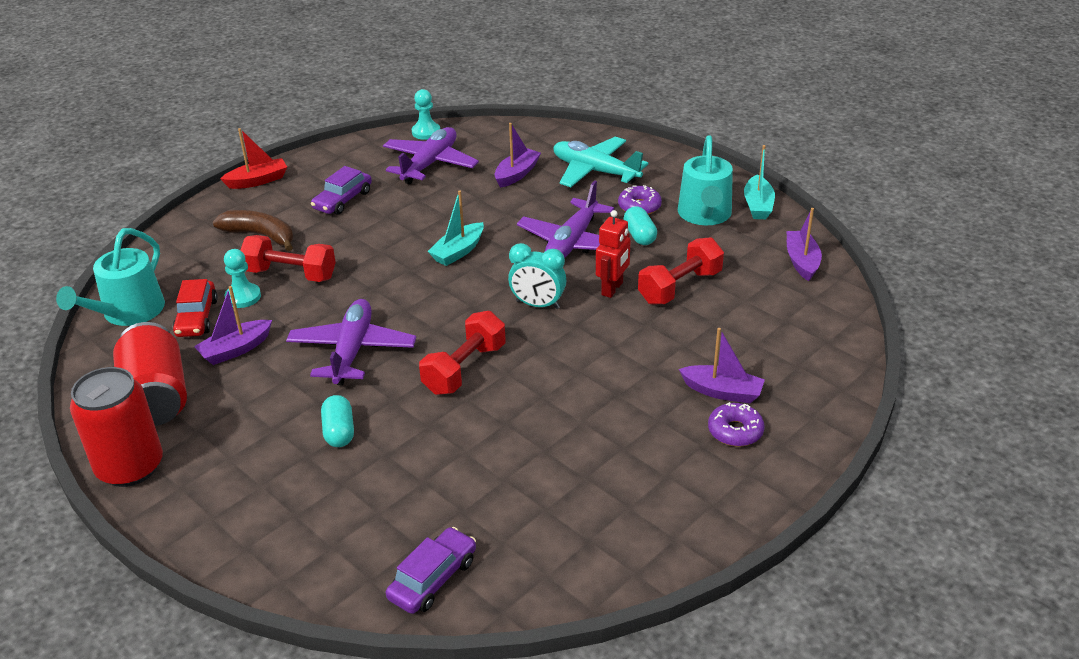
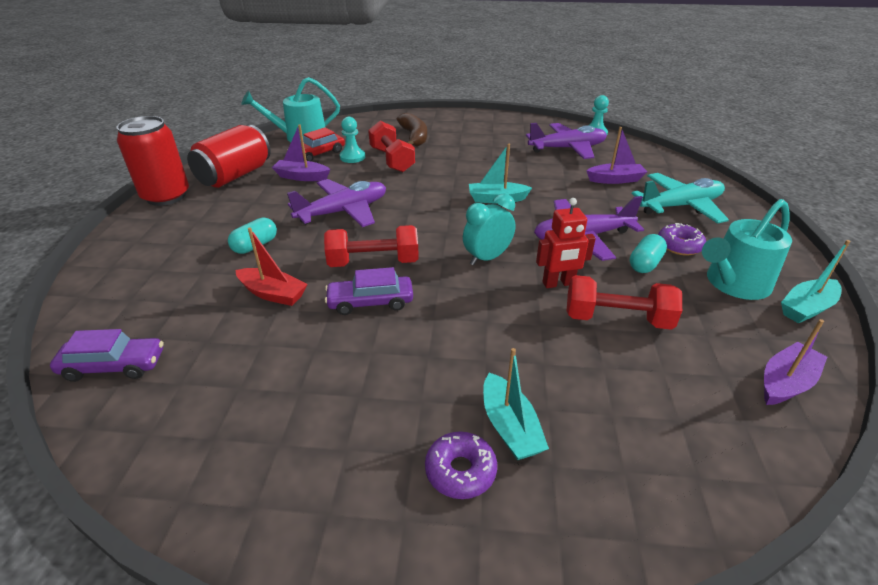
camera: 50 degrees right, 0 degrees up
red boat [220,128,287,189] -> red boat moved to [235,228,308,306]
purple car [311,166,372,215] -> purple car moved to [325,267,413,315]
turquoise clock [508,243,567,309] -> turquoise clock turned 75 degrees clockwise [463,193,515,265]
turquoise plane [553,137,649,187] -> turquoise plane turned 75 degrees clockwise [632,173,729,224]
purple boat [679,328,765,404] -> turquoise boat [483,348,549,460]

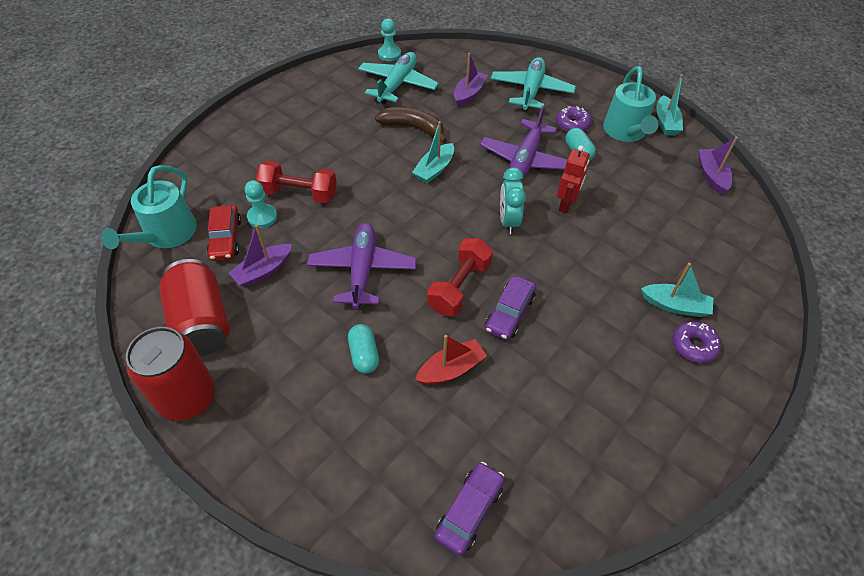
camera: 55 degrees left, 15 degrees up
brown banana [397,113,427,146] -> brown banana moved to [375,107,447,143]
purple plane [526,123,607,159] -> turquoise plane [358,52,439,104]
red dumbbell [567,275,682,330] -> none

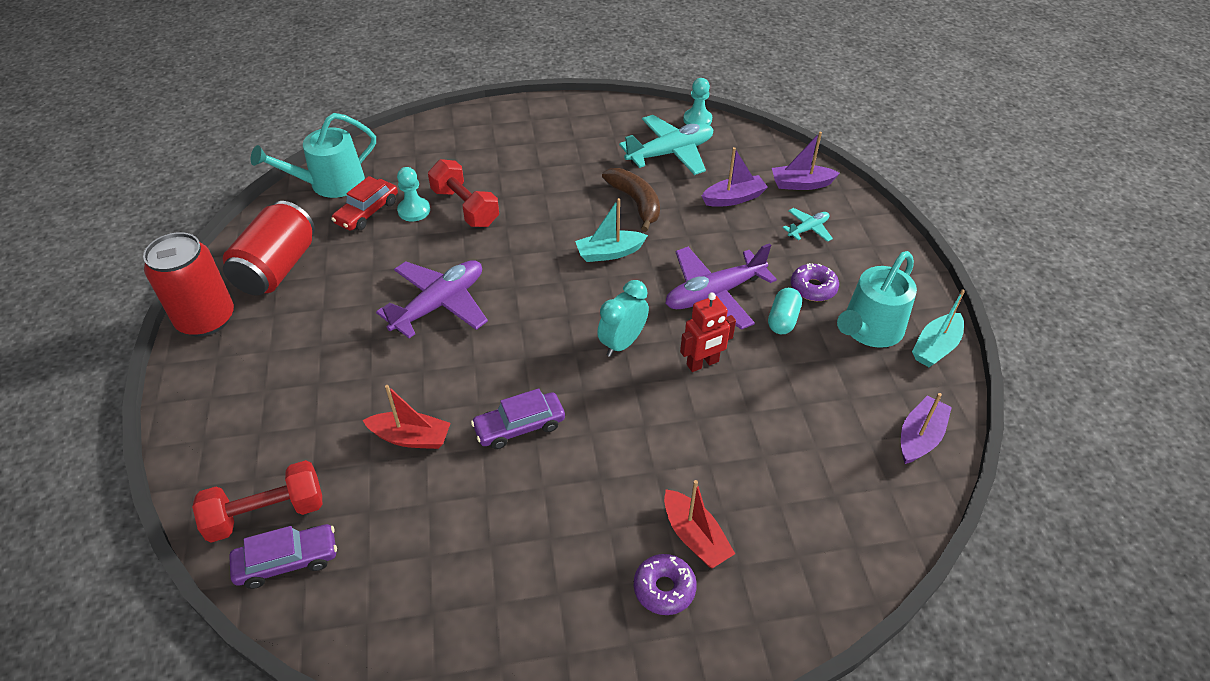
camera: 40 degrees right, 5 degrees down
purple boat [229,225,292,287] -> purple boat moved to [772,132,840,190]
turquoise capsule [348,324,379,374] -> none
red dumbbell [427,238,493,316] -> red dumbbell moved to [192,460,322,543]
turquoise plane [491,57,576,112] -> turquoise plane [783,208,833,242], size x0.50
turquoise boat [641,263,713,317] -> red boat [664,480,735,568]

